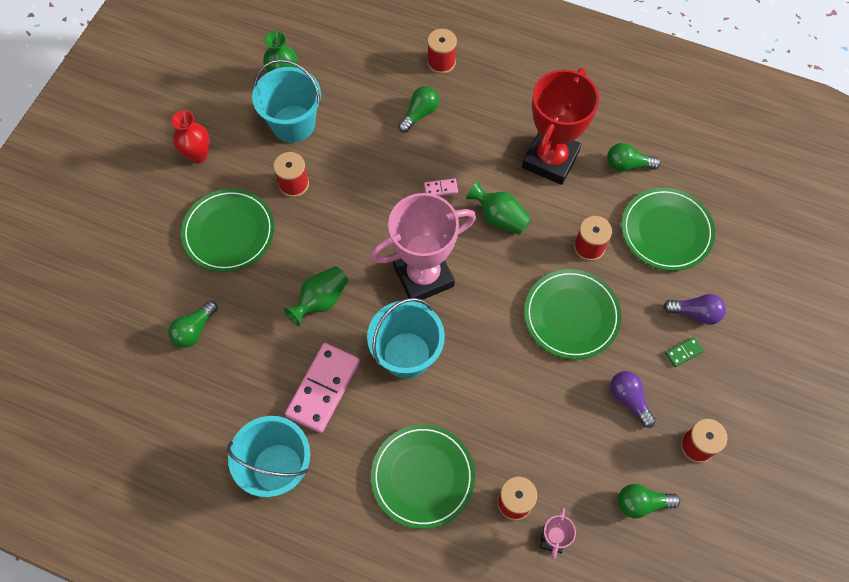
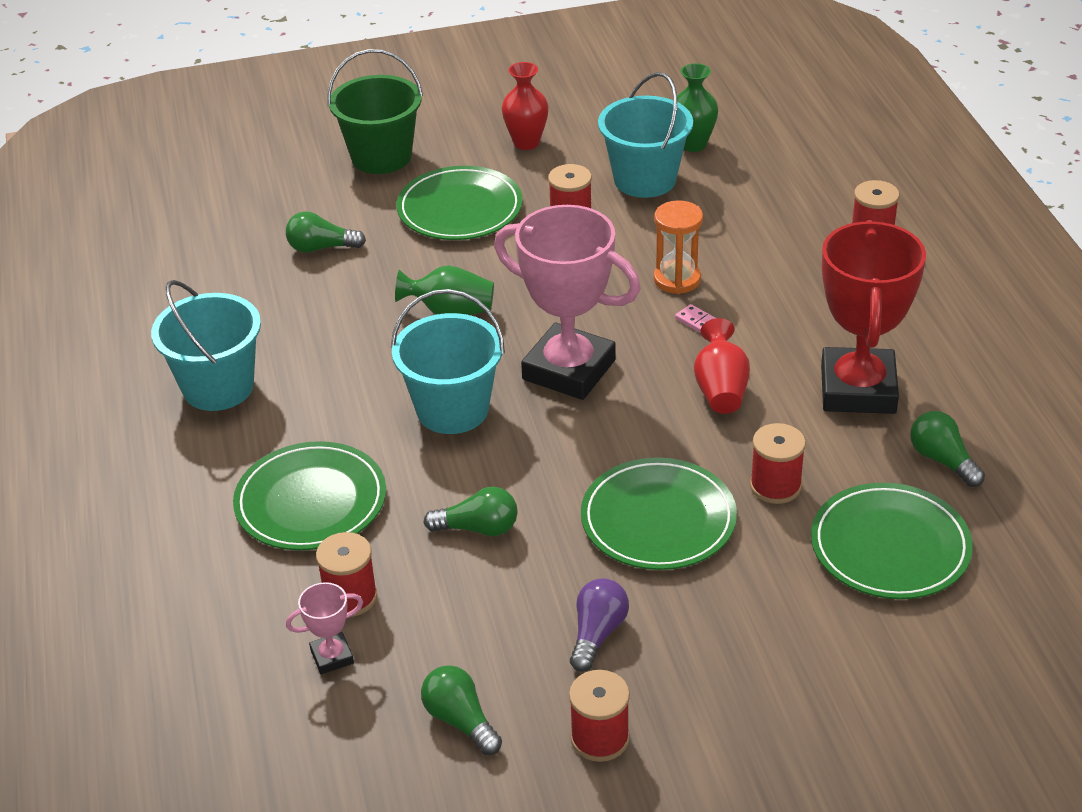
camera: 55 degrees right, 25 degrees down
pink domino [285,343,360,433] -> none
green light bulb [398,86,439,133] -> green light bulb moved to [423,487,518,536]
green vase [466,181,531,235] -> red vase [694,318,750,414]
red trophy [522,68,599,185] -> red trophy turned 75 degrees counterclockwise [821,220,926,414]
purple light bulb [663,294,726,325] -> none
green domino [665,337,704,367] -> none
none -> green bucket [327,49,423,174]
none -> orange hourglass [654,200,703,294]

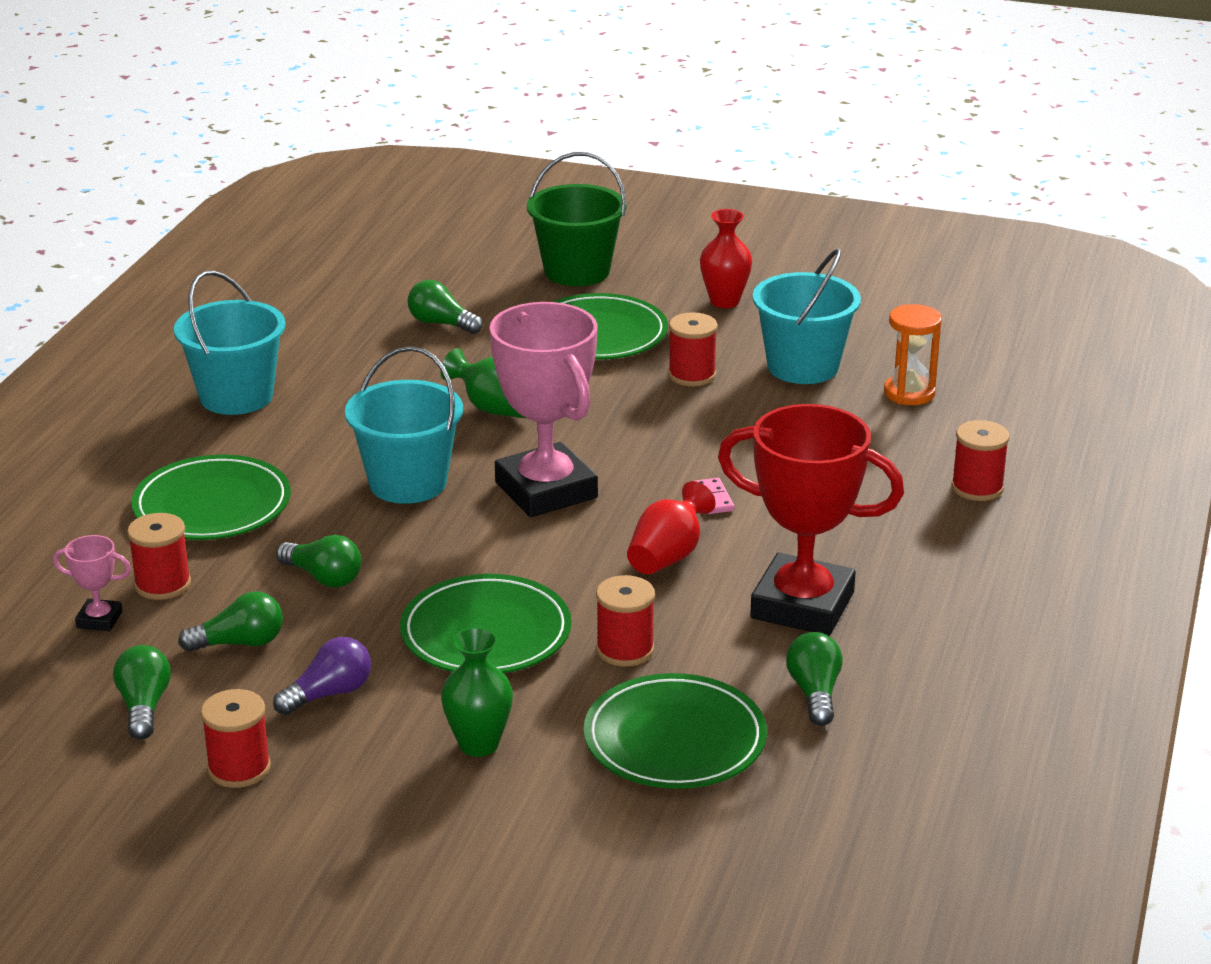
camera: 30 degrees right, 10 degrees down
orange hourglass [654,200,703,294] -> orange hourglass moved to [884,304,942,405]
green vase [677,63,718,152] -> green vase moved to [441,627,513,757]
red trophy [821,220,926,414] -> red trophy turned 75 degrees clockwise [718,404,904,636]
none -> green light bulb [178,592,283,652]

